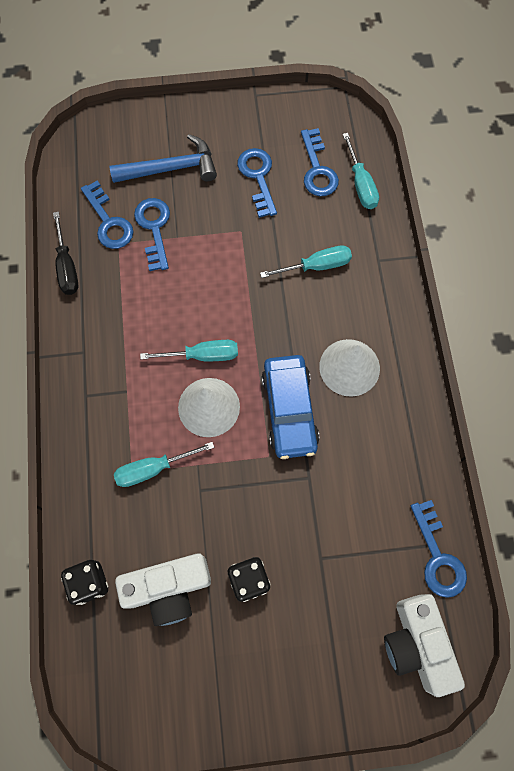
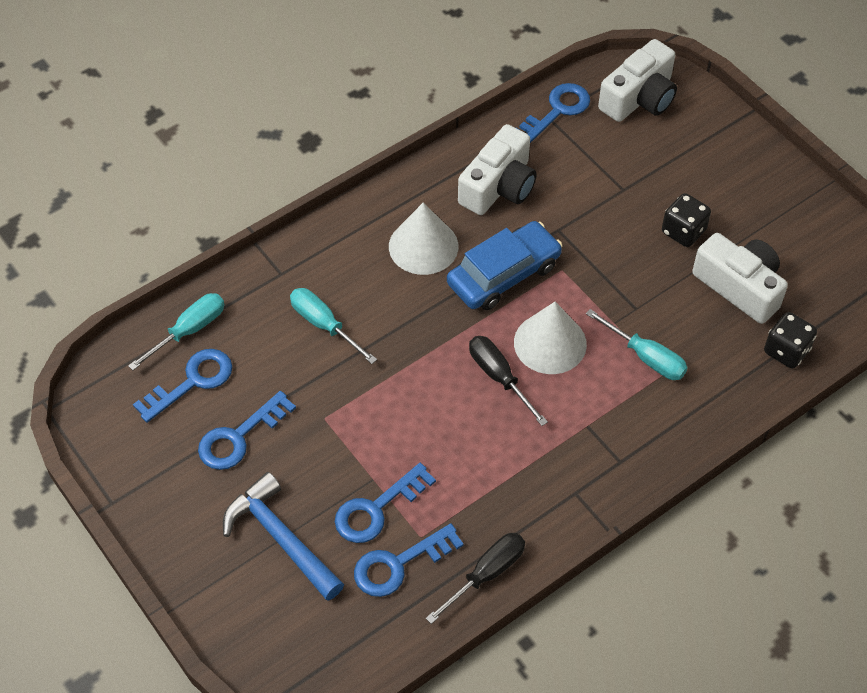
camera: 120 degrees left, 15 degrees down
blue key [81,181,134,249] -> blue key turned 150 degrees counterclockwise [354,523,464,597]
turquoise screwdriver [140,340,238,361] -> black screwdriver [469,336,548,426]
none -> white camera [458,124,537,215]

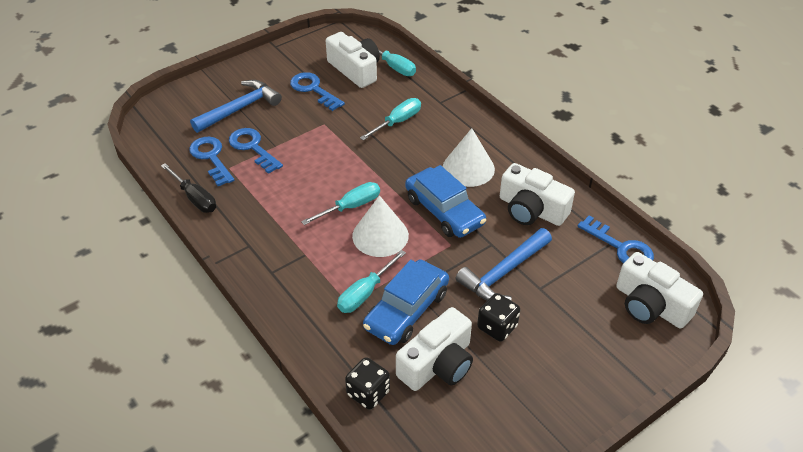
camera: 90 degrees right, 10 degrees down
blue key [133,349,232,423] -> white camera [326,32,380,88]
black screwdriver [469,336,548,426] -> turquoise screwdriver [301,182,380,225]
none -> blue car [363,259,449,345]
none -> blue hammer [456,228,552,301]

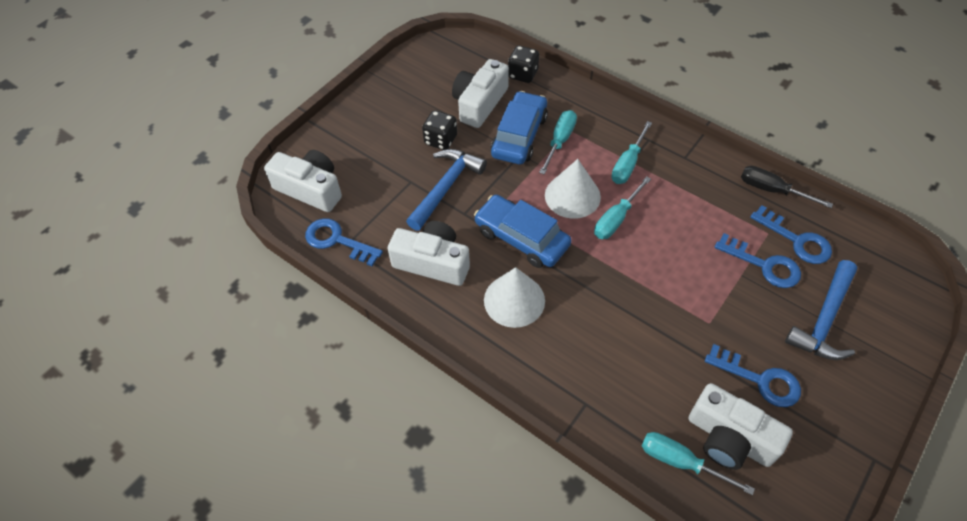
camera: 165 degrees right, 10 degrees up
turquoise screwdriver [360,98,421,140] -> turquoise screwdriver moved to [611,121,652,184]

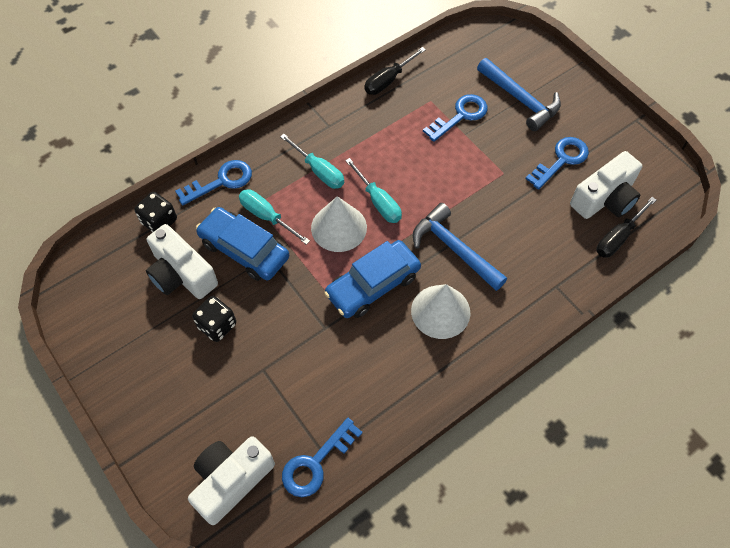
camera: 75 degrees left, 5 degrees up
white camera [388,221,470,286] -> none
blue hammer [406,149,487,231] -> blue hammer moved to [413,203,507,291]
turquoise screwdriver [642,432,755,495] -> black screwdriver [597,197,656,258]
blue key [750,205,832,264] -> blue key moved to [175,160,252,205]

